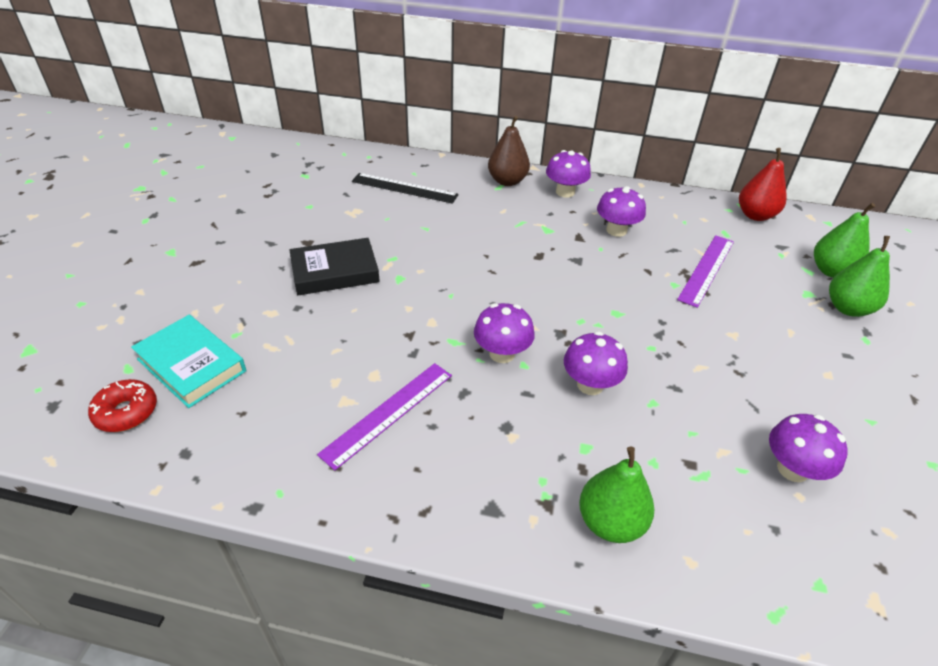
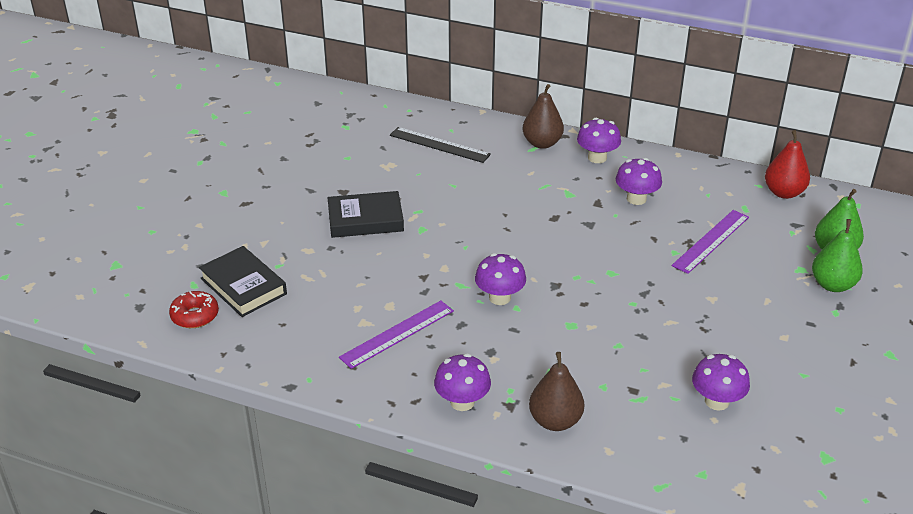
camera: 10 degrees right, 5 degrees down
turquoise book [131,315,246,408] -> black book [199,246,287,317]
purple mushroom [564,331,628,395] -> purple mushroom moved to [434,354,491,411]
green pear [579,447,654,543] -> brown pear [529,352,584,431]

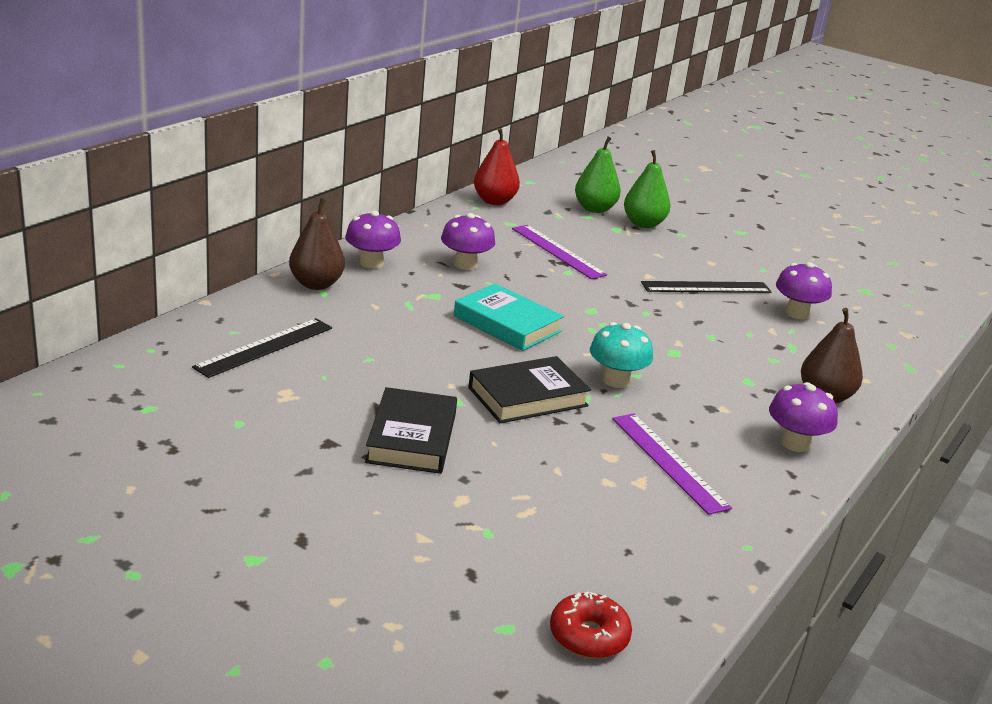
camera: 80 degrees left, 10 degrees down
black book [199,246,287,317] -> black book moved to [468,356,591,423]
purple mushroom [475,253,526,305] -> turquoise mushroom [590,322,653,388]
none -> turquoise book [454,284,564,351]
none -> black ruler [641,281,772,293]

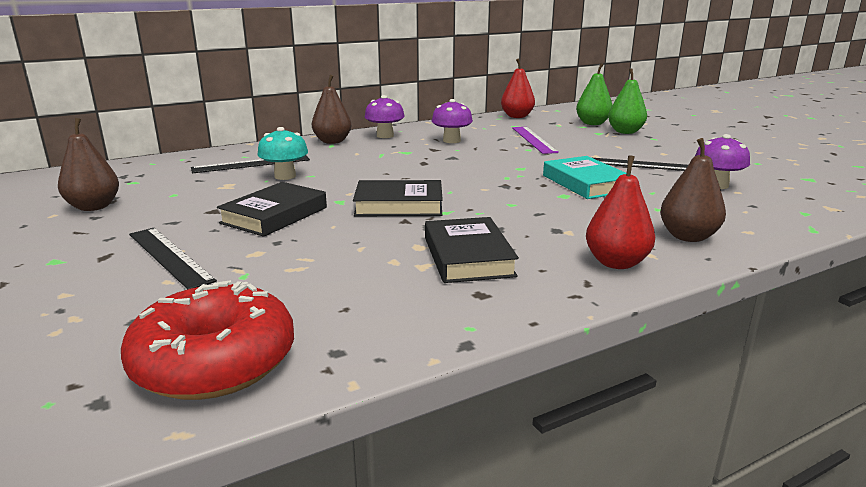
camera: 30 degrees right, 5 degrees down
turquoise book [454,284,564,351] -> turquoise book moved to [543,156,626,199]
red donut [550,591,632,659] -> red donut [121,280,294,400], size x1.88
turquoise mushroom [590,322,653,388] -> turquoise mushroom moved to [257,127,308,180]
purple ruler [612,413,732,515] -> black book [425,217,519,283]
purple mushroom [769,382,838,452] -> red pear [586,156,655,269]
none -> brown pear [58,118,119,211]
none -> black ruler [129,228,217,289]

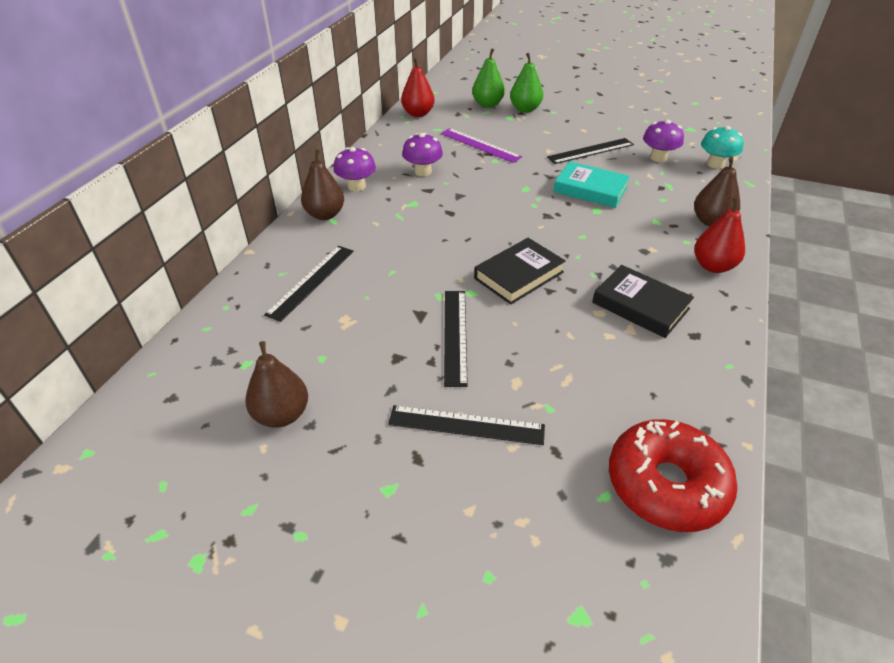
camera: 40 degrees left, 20 degrees up
black book [217,182,327,237] -> black ruler [444,291,468,387]
turquoise mushroom [257,127,308,180] -> turquoise mushroom moved to [701,126,744,169]

